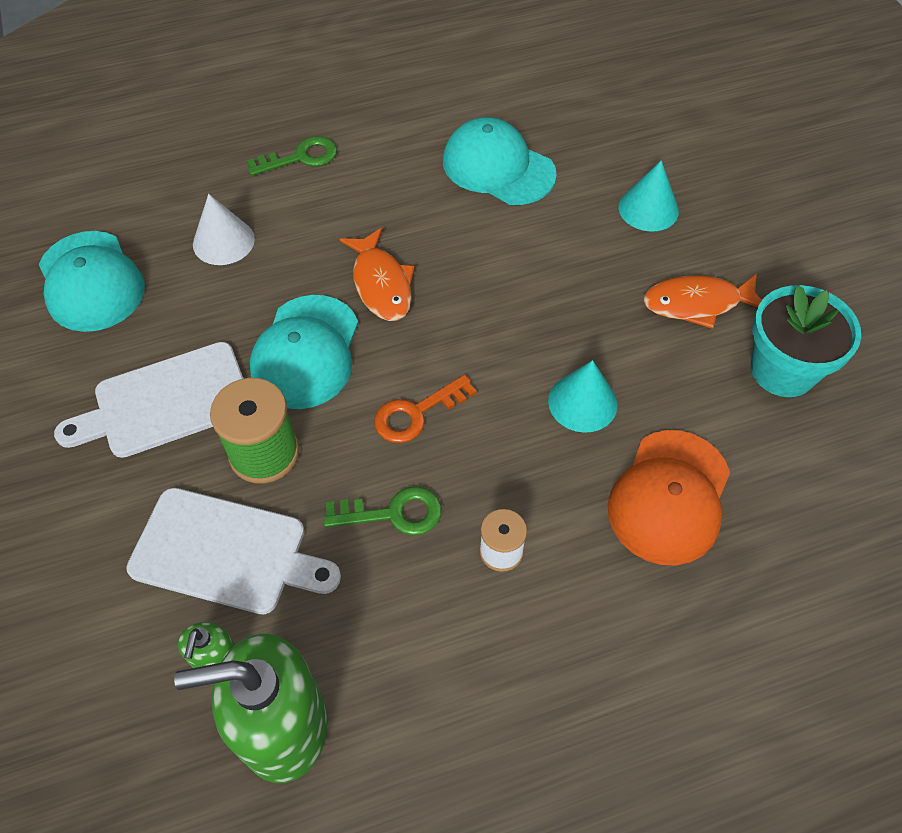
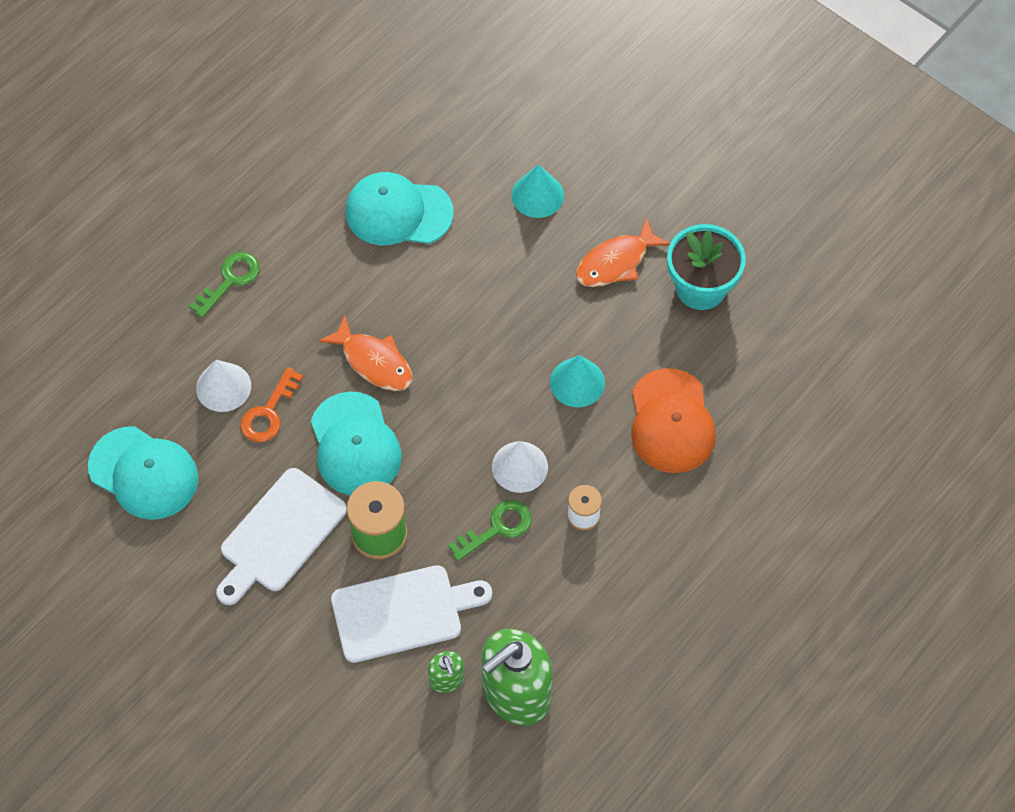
camera: 30 degrees left, 5 degrees up
orange key [374,375,477,443] -> orange key moved to [240,367,303,442]
none -> white cone [492,441,548,493]

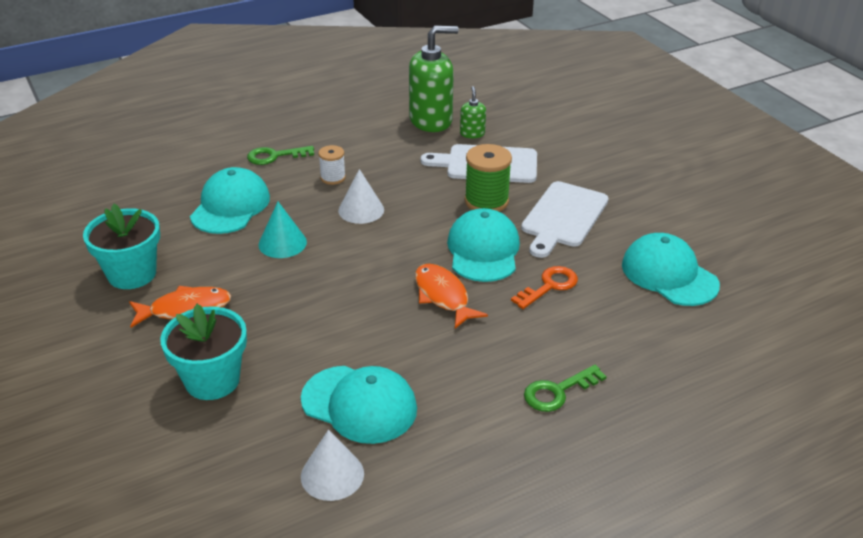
camera: 160 degrees left, 25 degrees down
white cone [196,360,251,412] -> white cone moved to [301,430,364,501]
white cutting board [216,468,347,605] -> white cutting board turned 150 degrees clockwise [521,181,609,258]
green key [448,500,532,561] -> green key moved to [247,146,314,165]
turquoise cone [512,164,564,218] -> turquoise flower pot [160,304,247,400]
orange cap [631,368,715,473] -> turquoise cap [190,167,270,234]

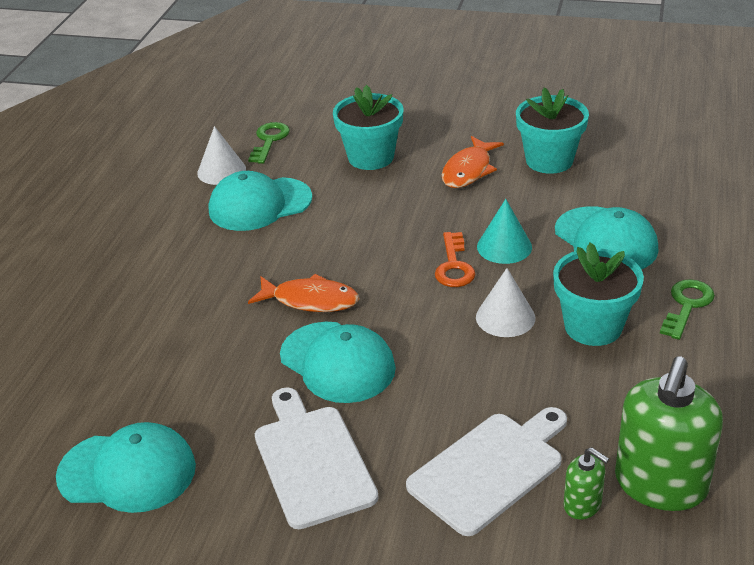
camera: 135 degrees right, 0 degrees up
white spool [318,145,346,185] -> turquoise flower pot [553,243,644,346]
green spool [465,144,512,212] -> none
orange key [511,266,578,309] -> orange key moved to [435,232,476,287]
green key [524,365,607,412] -> green key moved to [248,122,290,164]

